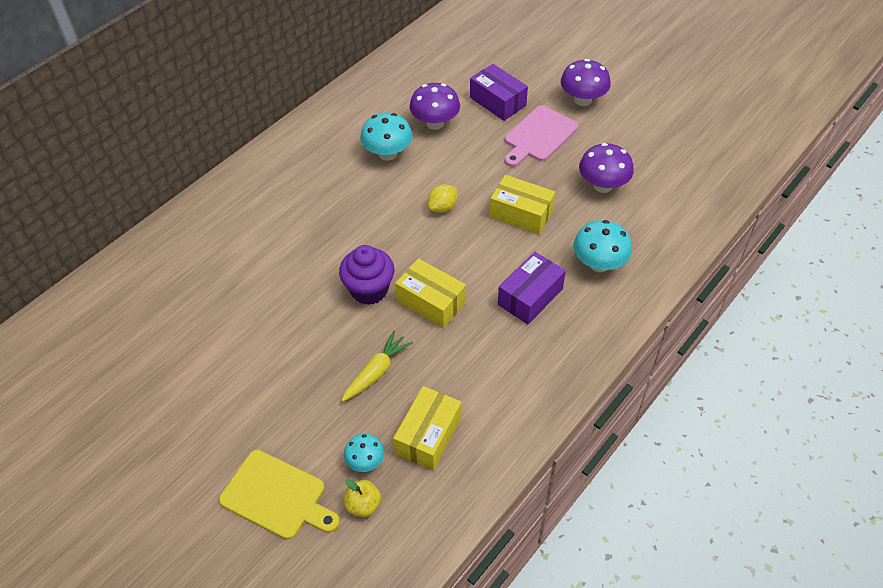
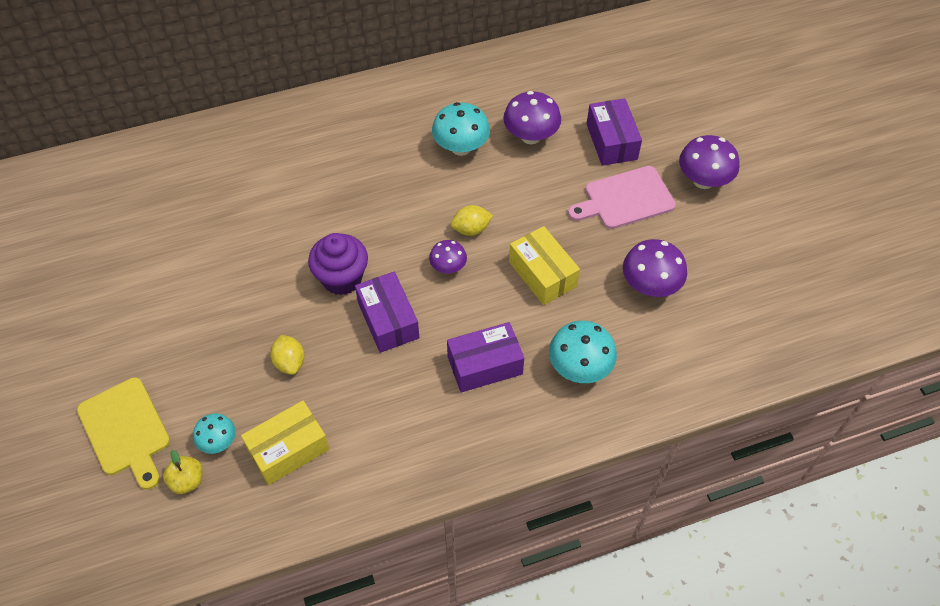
camera: 30 degrees right, 5 degrees up
yellow carrot [341,331,413,402] -> yellow lemon [270,335,304,375]
yellow box [395,258,466,328] -> purple box [355,272,419,353]
none -> purple mushroom [429,240,467,274]

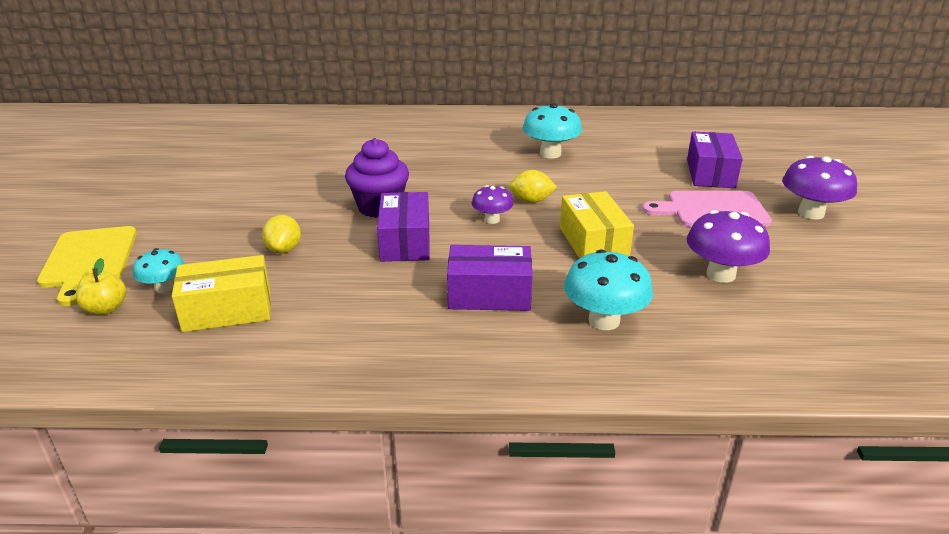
camera: 20 degrees right, 25 degrees down
purple mushroom [503,91,561,144] -> none

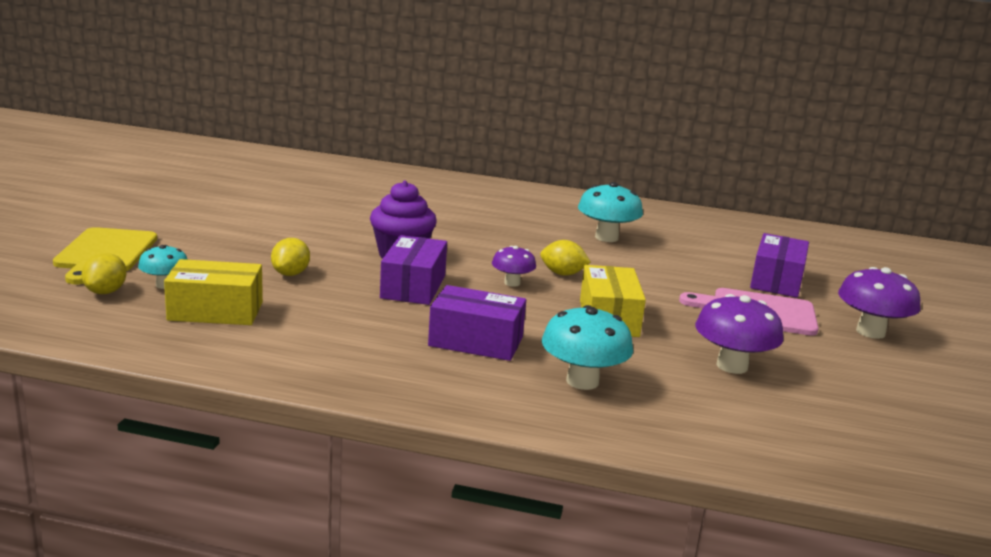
camera: 10 degrees right, 10 degrees down
yellow apple [76,258,126,315] -> yellow lemon [81,253,127,294]

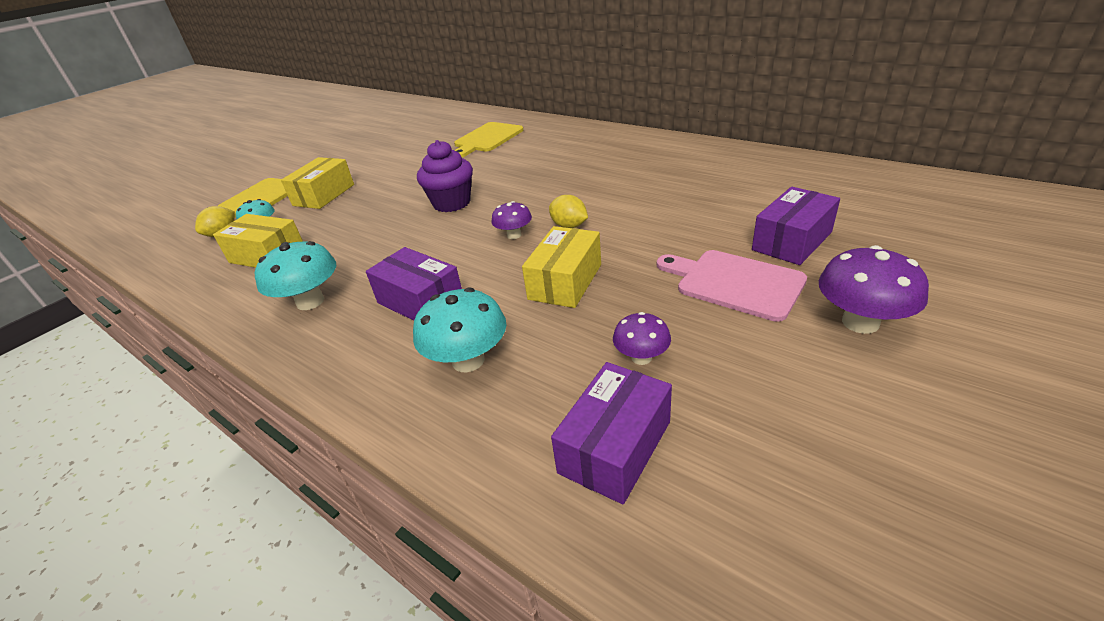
camera: 30 degrees right, 15 degrees up
yellow lemon [271,238,310,276] -> none
purple box [380,235,447,305] -> purple box moved to [551,362,672,504]
turquoise mushroom [578,182,643,242] -> turquoise mushroom moved to [255,241,336,310]
purple mushroom [695,294,784,374] -> purple mushroom [613,312,671,365], size x0.60
none -> yellow box [281,157,354,209]
none -> yellow cutting board [454,122,523,157]

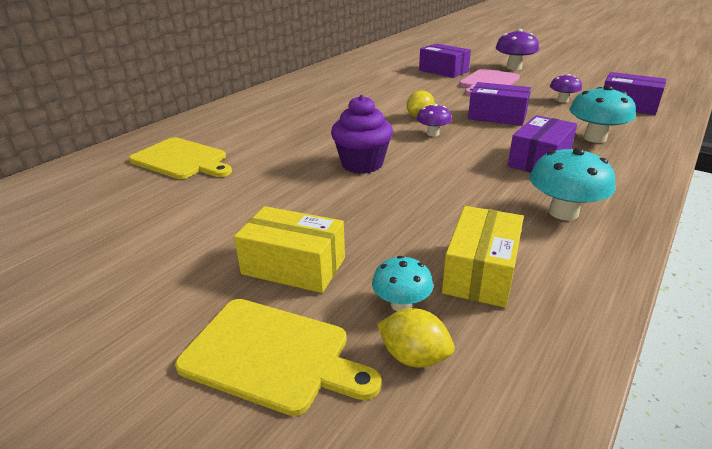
camera: 95 degrees left, 5 degrees down
yellow box [522,226,601,308] -> purple box [468,82,531,126]

